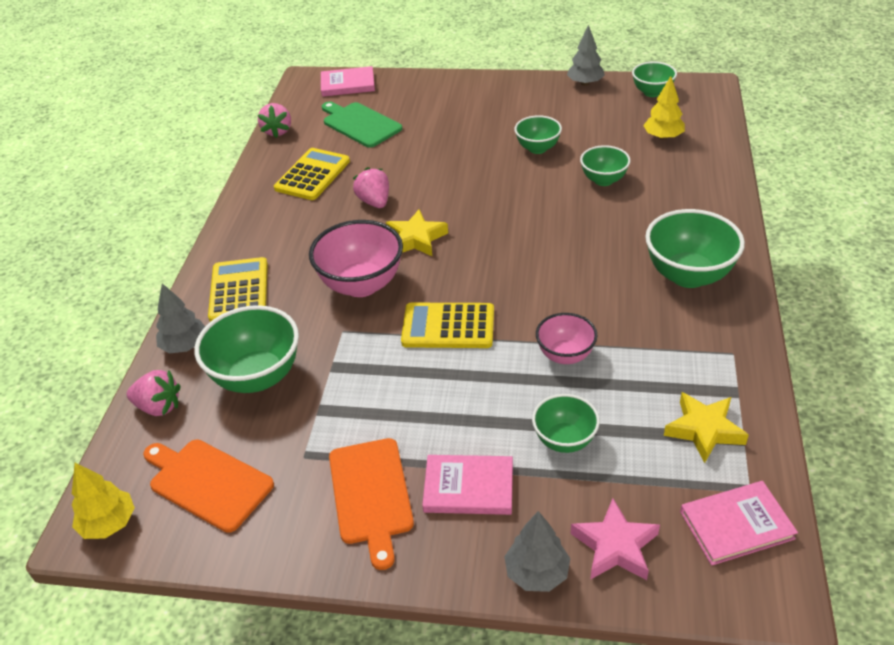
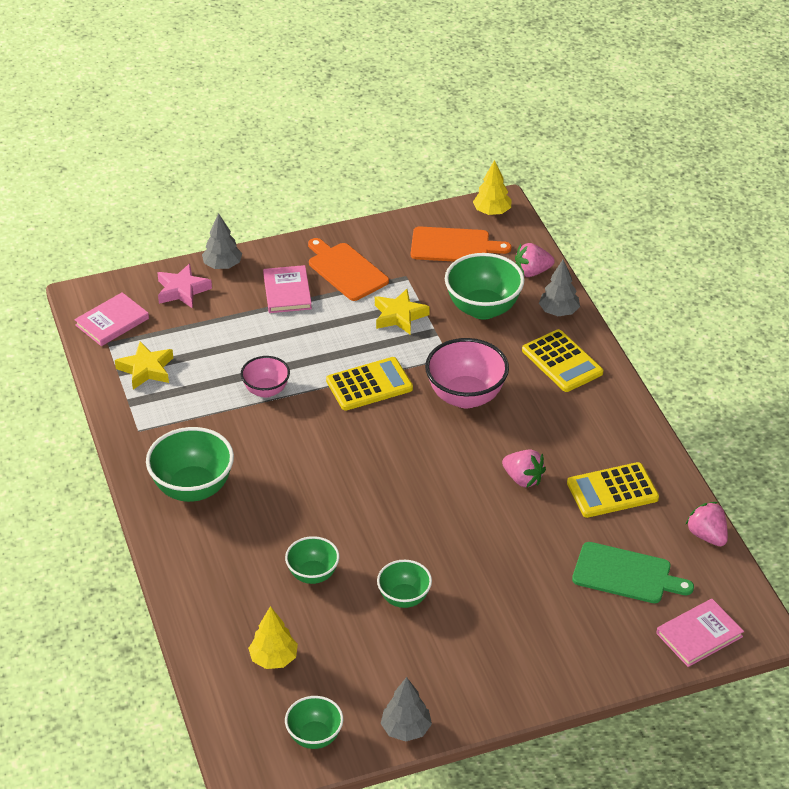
camera: 150 degrees right, 0 degrees up
yellow calculator [274,148,350,200] -> yellow calculator turned 75 degrees clockwise [567,462,659,518]
yellow star [386,209,448,256] -> yellow star moved to [375,289,430,335]
pink book [422,455,513,515] -> pink book turned 75 degrees counterclockwise [263,265,312,313]
green bowl [532,394,600,453] -> none

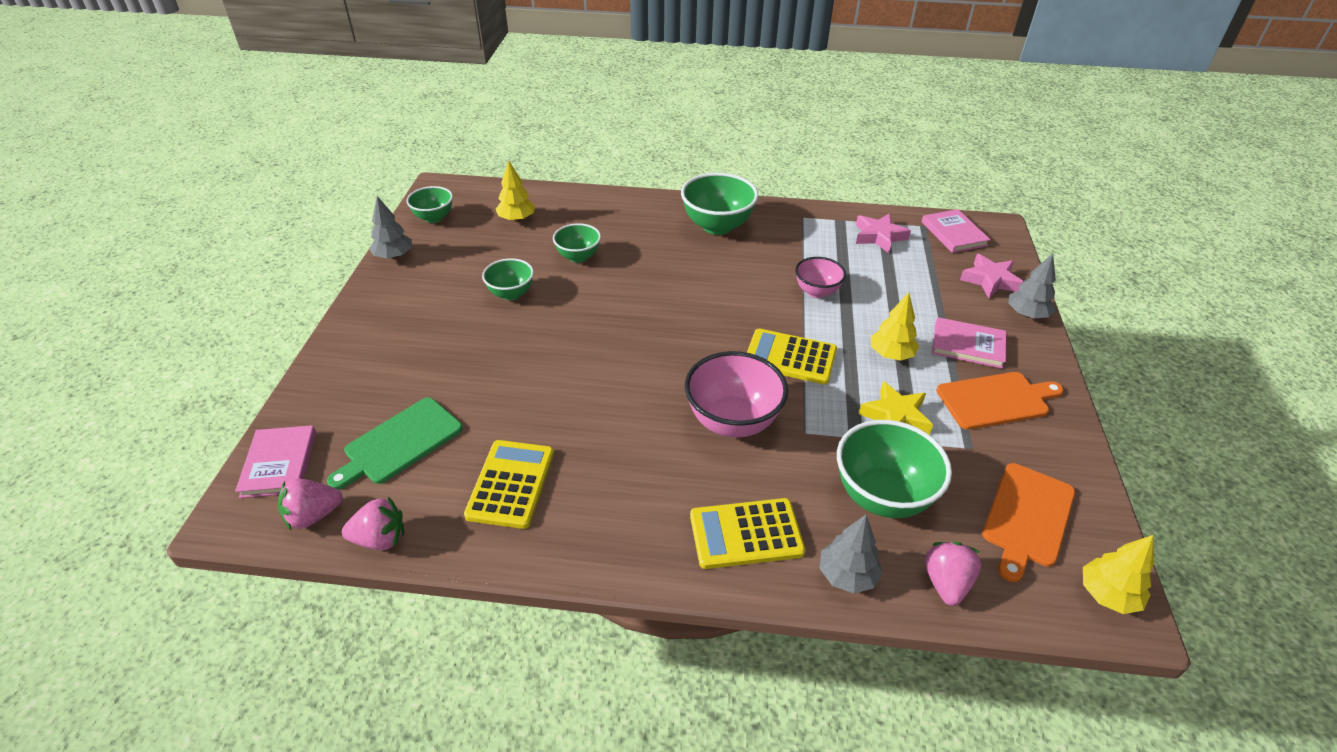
camera: 115 degrees right, 0 degrees up
yellow star [115,342,173,389] -> pink star [856,213,911,253]
yellow calculator [326,357,413,411] -> yellow calculator turned 105 degrees clockwise [747,329,837,384]
pink strawberry [502,450,546,488] -> pink strawberry moved to [278,479,343,530]
none -> yellow tree [871,293,919,361]

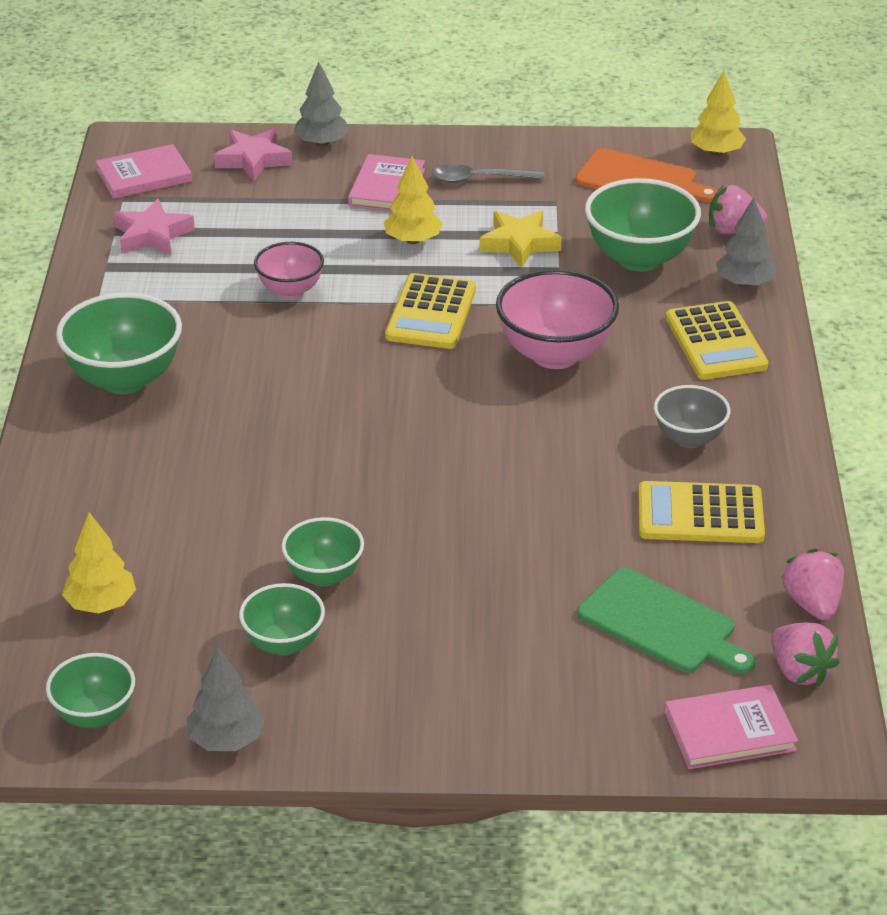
camera: 95 degrees left, 5 degrees down
green bowl [553,223,601,263] -> green bowl moved to [239,583,325,656]
orange cutting board [936,372,1064,430] -> grey spoon [432,164,545,183]
none -> grey bowl [654,385,730,448]

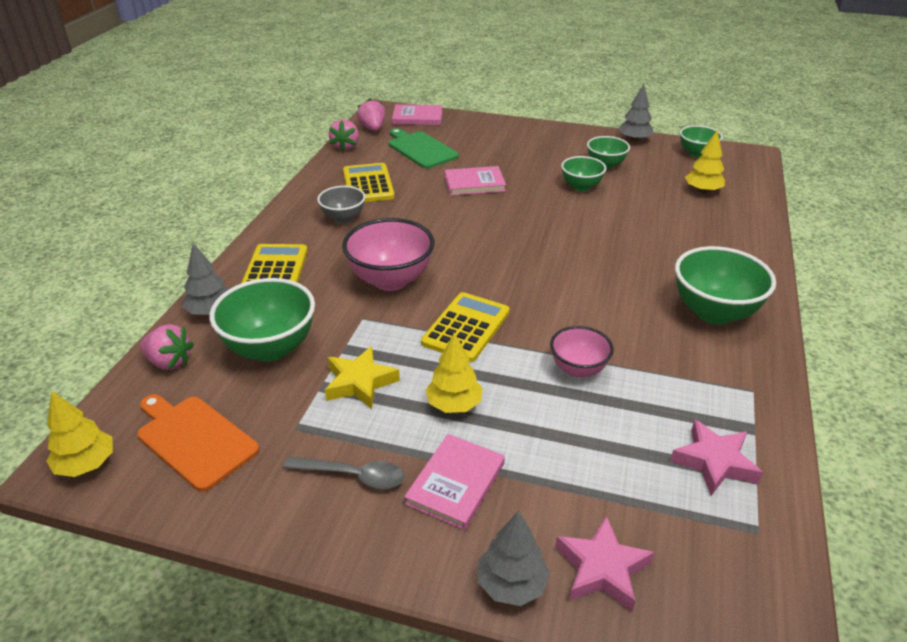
camera: 165 degrees left, 0 degrees up
pink book [95,144,192,199] -> pink book moved to [445,166,506,196]
yellow calculator [638,481,765,543] -> yellow calculator turned 120 degrees counterclockwise [343,163,395,202]

